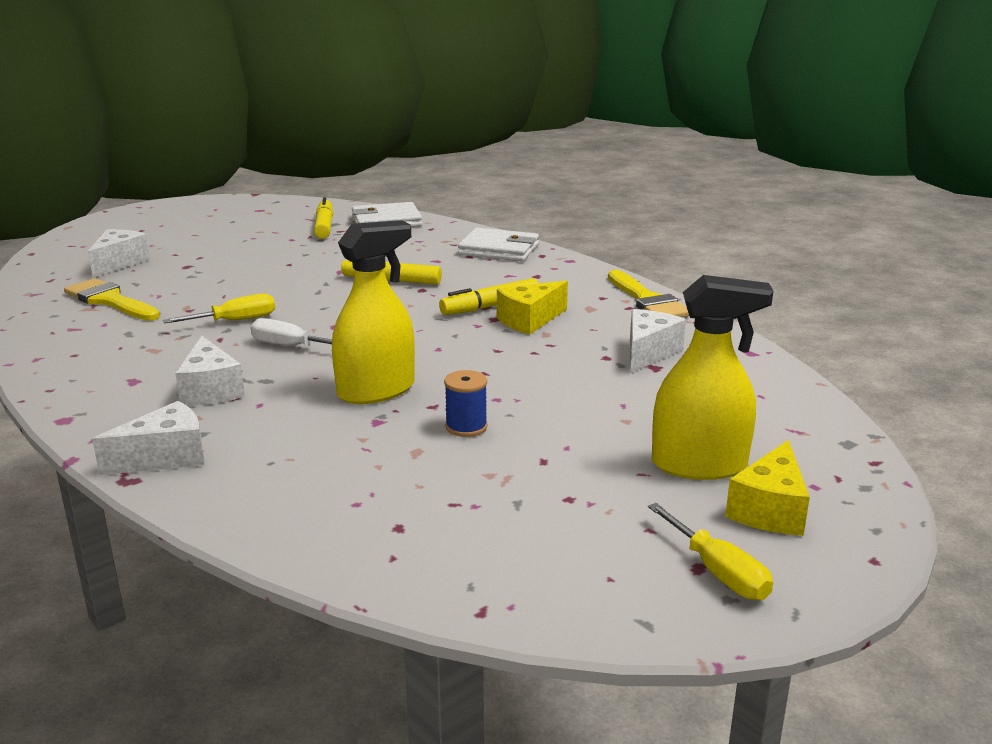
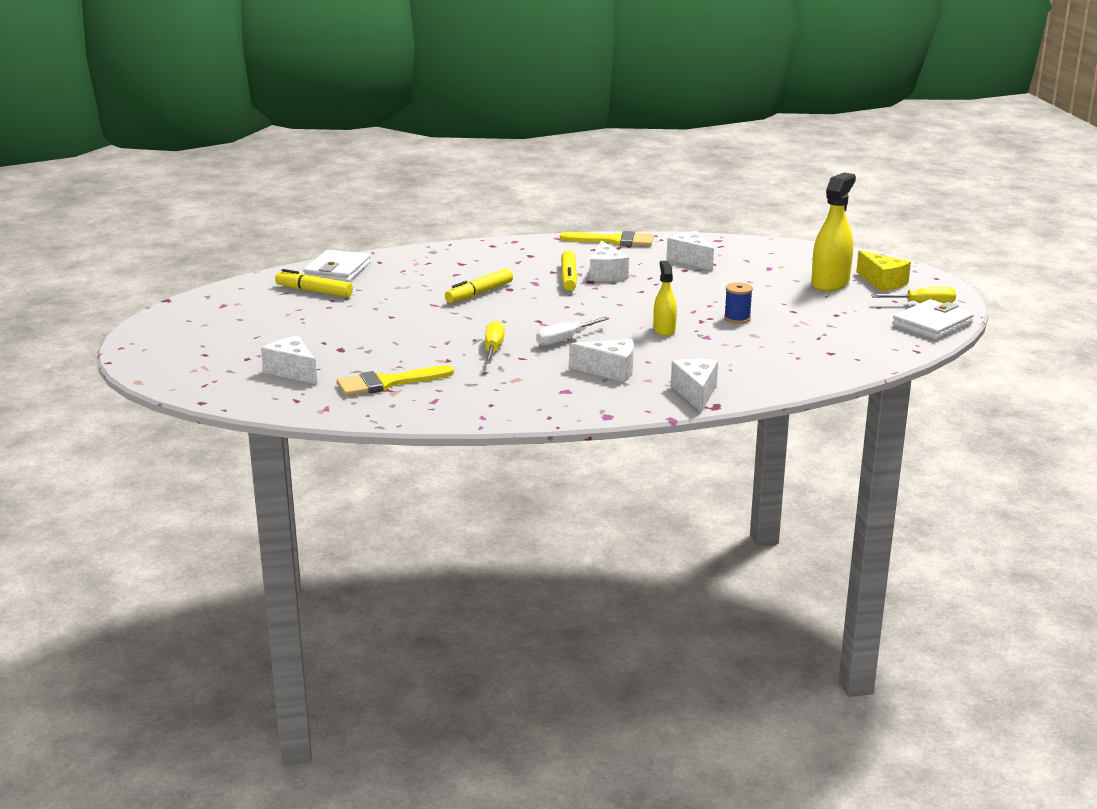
camera: 60 degrees left, 0 degrees up
yellow spray bottle [332,220,415,404] -> yellow spray bottle [653,261,677,336], size x0.58
white wallet [458,228,539,262] -> white wallet moved to [892,299,974,340]
yellow cheese [497,280,568,334] -> white cheese [590,240,629,281]

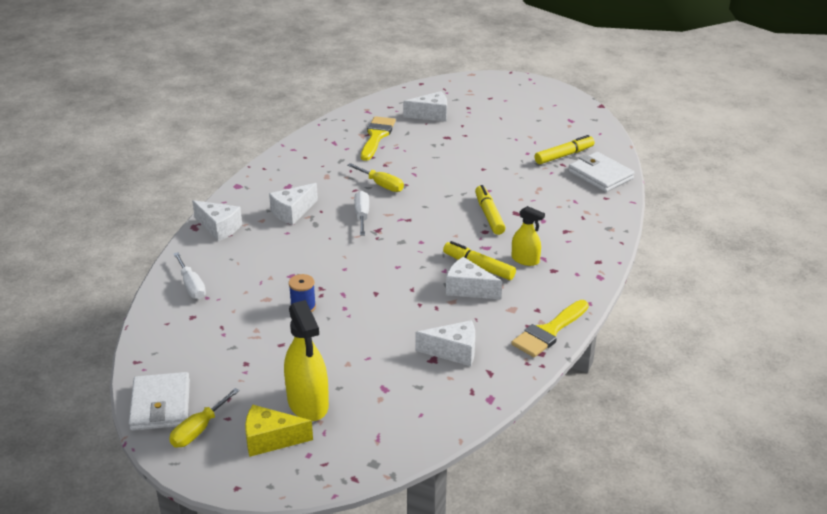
camera: 125 degrees right, 10 degrees up
yellow spray bottle [653,261,677,336] -> yellow spray bottle moved to [512,206,545,266]
none -> white screwdriver [173,252,206,299]

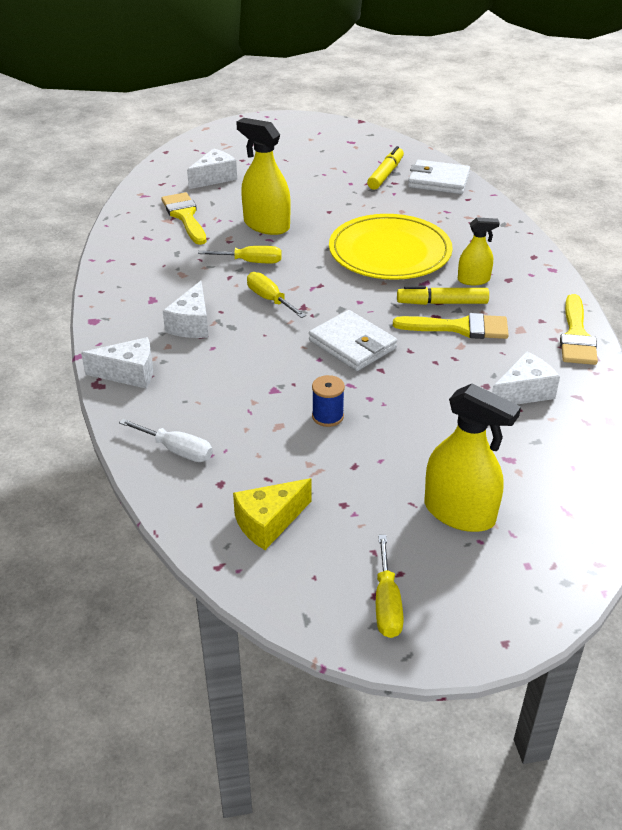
camera: 35 degrees left, 5 degrees up
white wallet [129,372,190,431] -> white wallet moved to [309,310,397,371]
yellow cheese [245,405,313,457] -> yellow cheese moved to [233,478,312,550]
white screwdriver [354,191,369,236] -> yellow screwdriver [247,272,306,318]
white cheese [446,257,502,299] -> yellow brush [393,313,509,339]
yellow marker [475,185,506,235] -> yellow plate [329,214,453,280]
none -> yellow spray bottle [236,118,291,235]

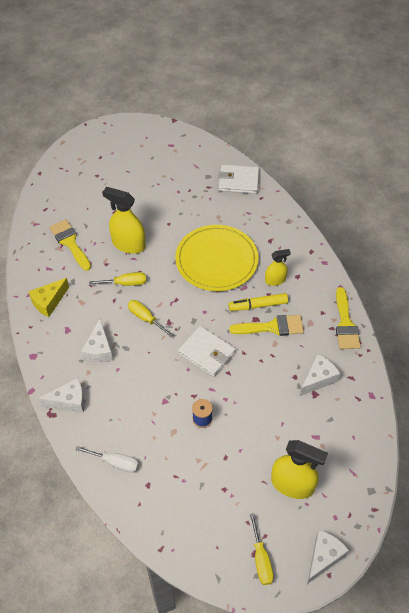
camera: 10 degrees left, 15 degrees up
white cheese [187,148,237,189] -> white cheese moved to [307,530,349,584]
yellow cheese [233,478,312,550] -> yellow cheese moved to [28,278,69,317]
yellow marker [367,146,404,190] -> none

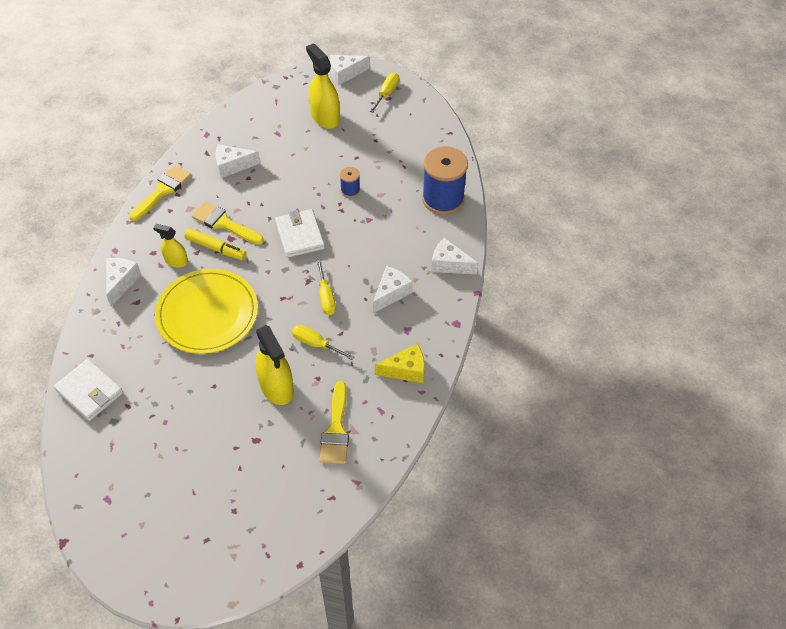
camera: 145 degrees left, 0 degrees up
white screwdriver [75,446,139,472] -> blue spool [422,146,468,215]
none -> white cheese [106,258,141,306]

